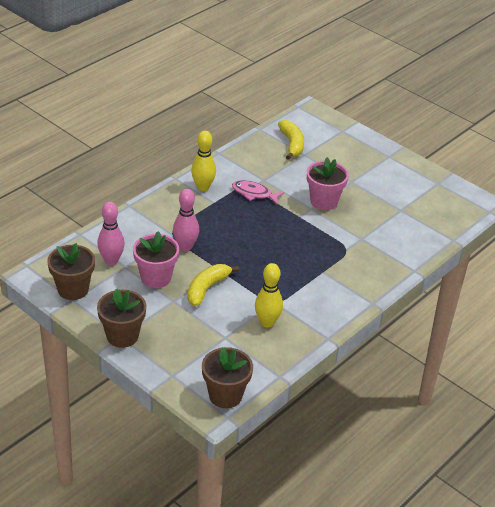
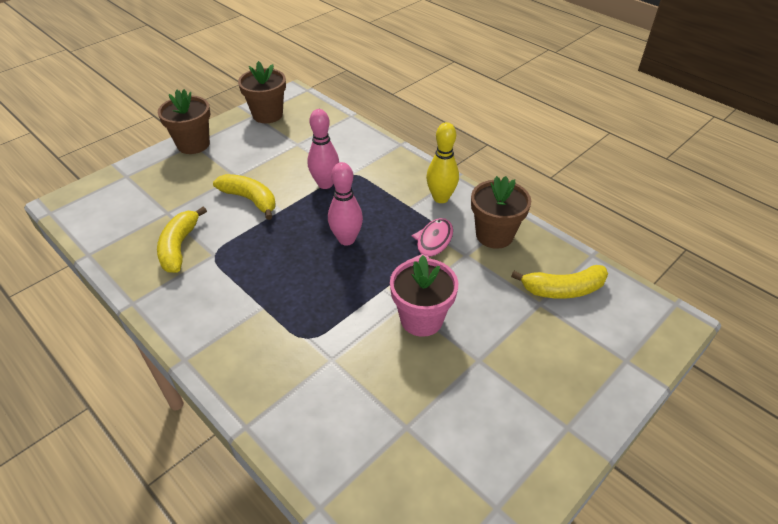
camera: 95 degrees right, 5 degrees up
pink bowling pin [97,202,125,265] -> pink bowling pin moved to [328,162,363,246]
pink flower pot [133,231,179,288] -> none
brown flower pot [202,347,253,408] -> brown flower pot moved to [471,176,531,249]
yellow bowling pin [255,263,283,328] -> yellow banana [157,207,207,273]

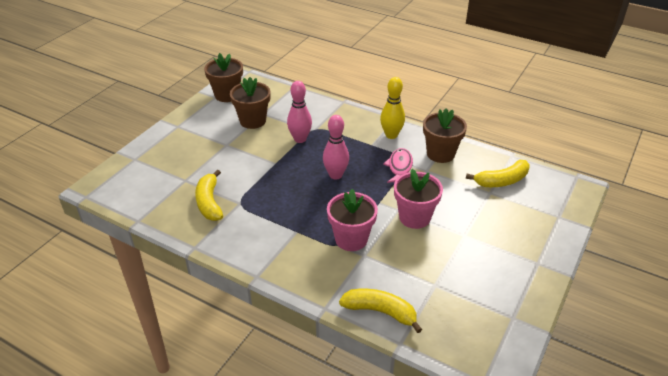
camera: 15 degrees left, 5 degrees down
brown flower pot [158,89,210,154] -> brown flower pot moved to [230,77,271,129]
yellow banana [213,174,276,220] -> yellow banana moved to [339,289,422,333]
none -> pink flower pot [327,189,378,251]

